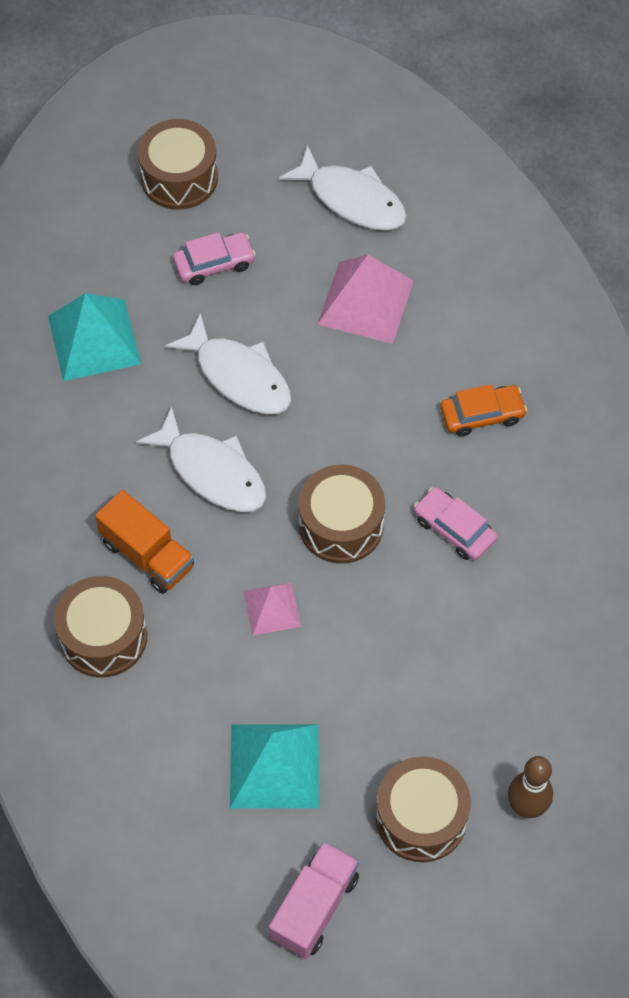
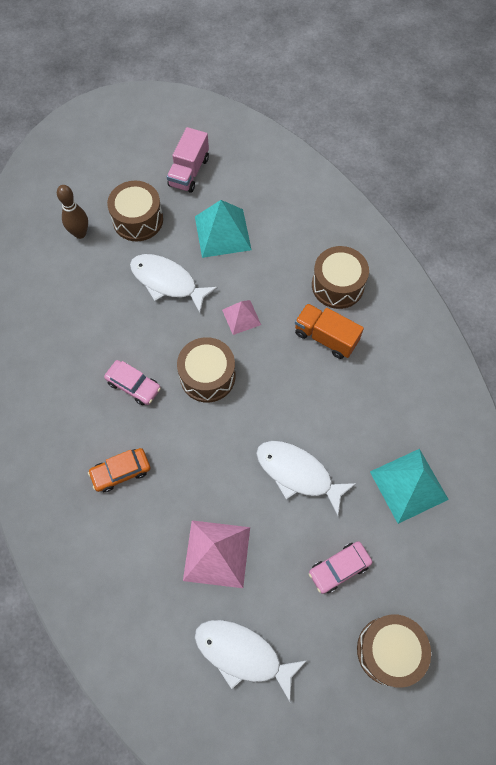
camera: 170 degrees right, 5 degrees up
white fish [136,406,266,512] -> white fish moved to [130,254,218,313]

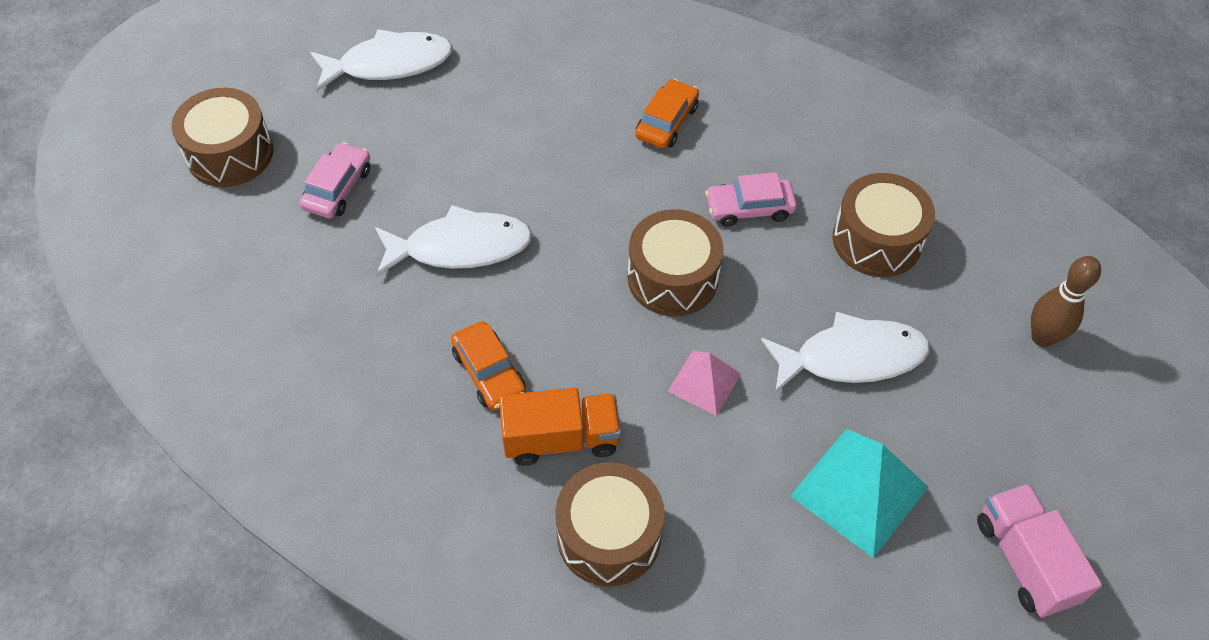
camera: 140 degrees right, 10 degrees down
brown drum [107,181,163,241] -> brown drum moved to [833,173,935,277]
pink pyramid [183,520,250,588] -> none
turquoise pyramid [370,449,449,524] -> none
none -> orange car [451,321,526,410]

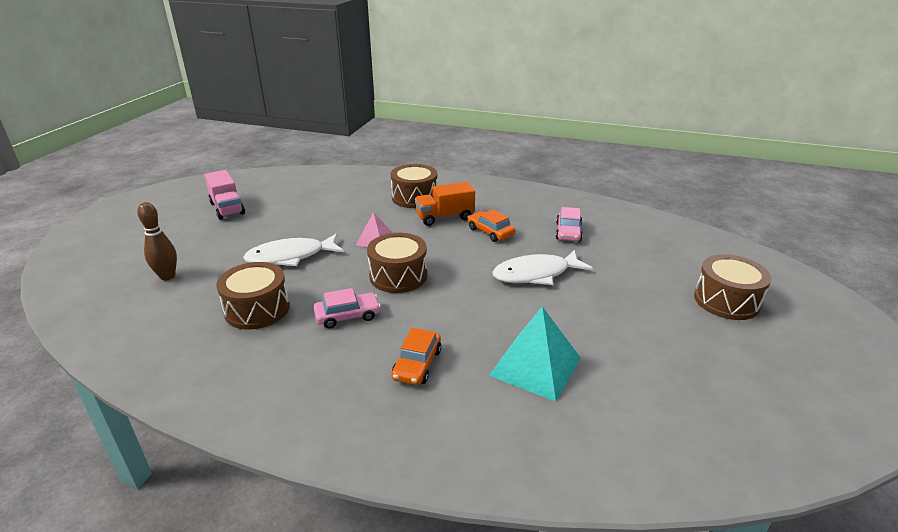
camera: 170 degrees right, 25 degrees down
pink car [300,142,370,219] -> pink car moved to [556,207,583,241]
white fish [310,29,453,91] -> none
turquoise pyramid [790,429,928,559] -> turquoise pyramid moved to [489,306,581,402]

